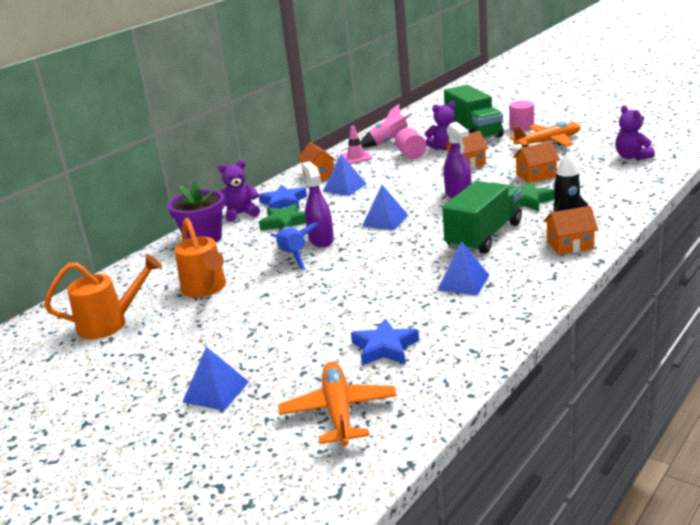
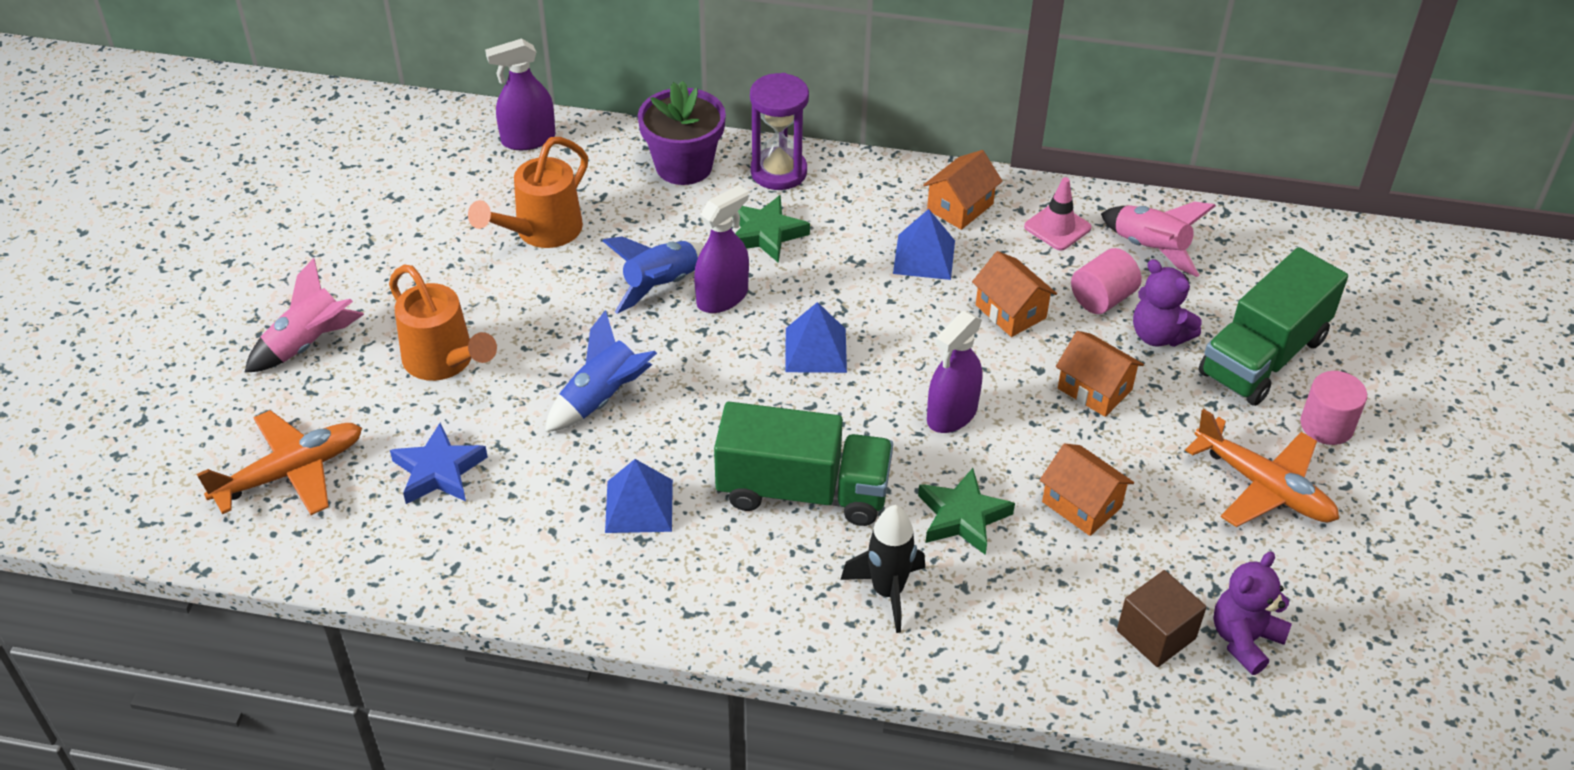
camera: 60 degrees right, 20 degrees up
orange watering can [44,254,162,339] -> orange watering can moved to [389,265,497,381]
blue pyramid [183,347,249,411] -> pink rocket [244,258,364,373]
purple teddy bear [218,160,260,222] -> purple hourglass [750,73,809,190]
blue star [259,185,307,209] -> none
orange house [544,206,598,255] -> orange house moved to [972,251,1057,337]
none -> purple spray bottle [485,38,556,150]
none -> blue rocket [545,310,657,432]
none -> brown cube [1117,570,1206,667]

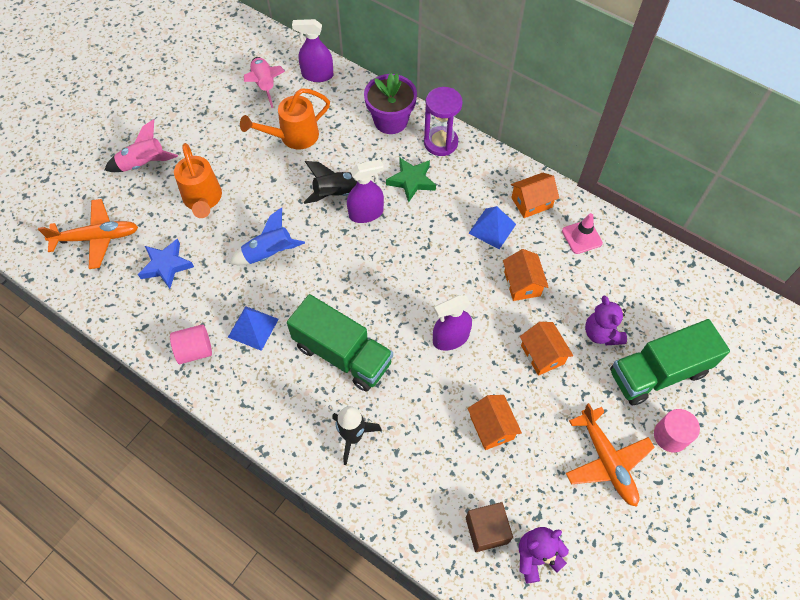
camera: 25 degrees right, 15 degrees up
blue rocket [602,236,704,314] -> black rocket [304,161,374,204]
blue pyramid [786,302,847,373] -> none
green star [918,468,1015,555] -> none
pink cylinder [1071,248,1141,314] -> pink cylinder moved to [170,325,212,364]
pink rocket [1101,202,1216,277] -> pink rocket moved to [244,57,285,108]

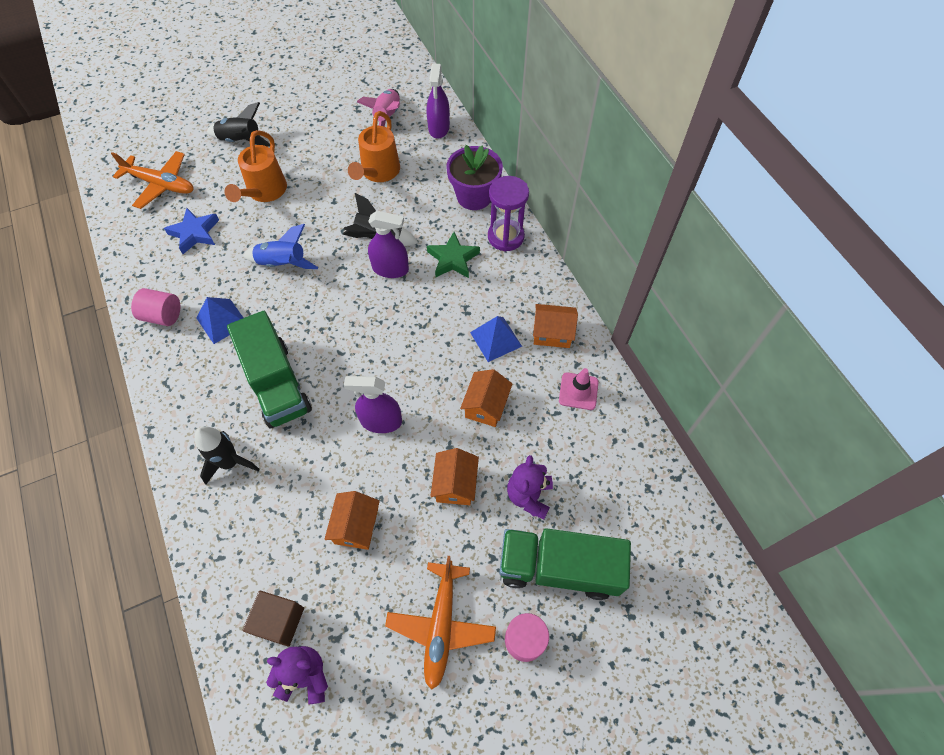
camera: 30 degrees right, 0 degrees up
pink rocket [105,119,178,172] -> black rocket [207,102,270,147]
orange watering can [240,88,330,149] -> orange watering can turned 75 degrees counterclockwise [348,111,400,182]
purple spray bottle [292,19,334,82] -> purple spray bottle turned 120 degrees counterclockwise [427,64,450,139]

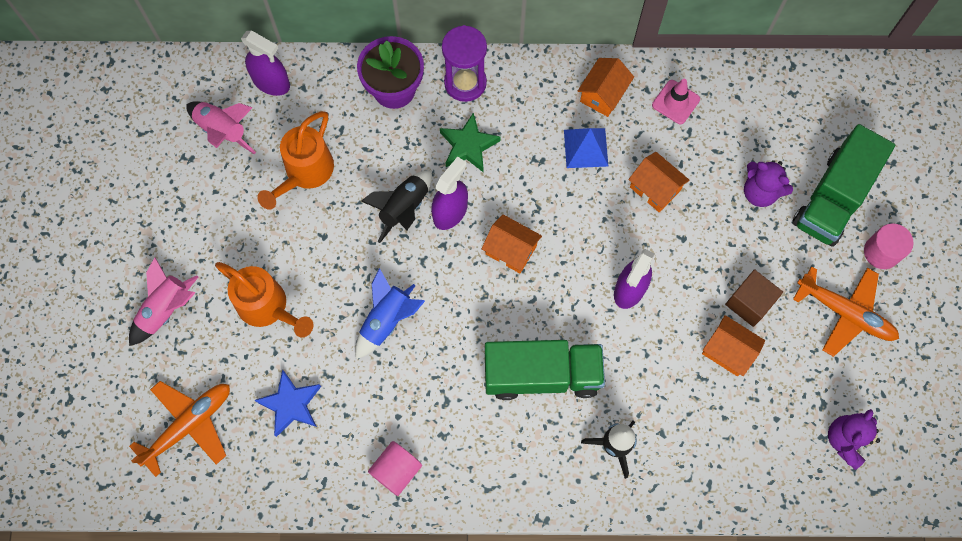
camera: 65 degrees left, 10 degrees up
blue pyramid [196,297,243,344] -> none
black rocket [207,102,270,147] -> pink rocket [129,257,199,346]
brown cube [242,591,304,647] -> brown cube moved to [725,269,783,327]
orange watering can [348,111,400,182] -> orange watering can turned 75 degrees clockwise [257,111,334,210]
orange house [430,448,479,505] -> orange house moved to [481,214,542,273]

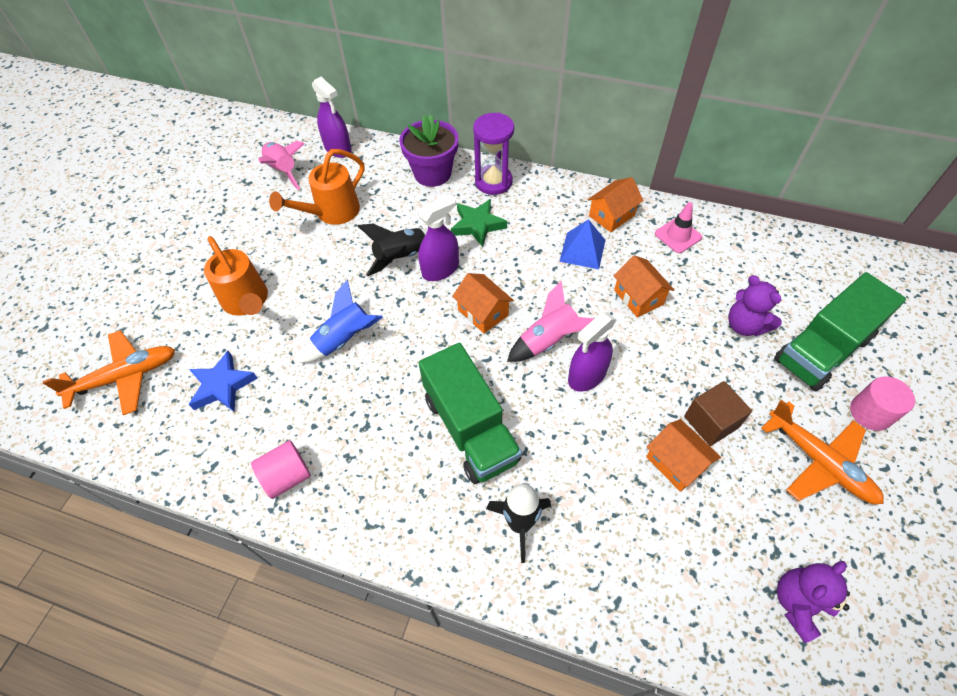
camera: 20 degrees right, 15 degrees down
pink rocket [129,257,199,346] -> pink rocket moved to [507,281,594,362]
green truck [485,340,605,400] -> green truck turned 45 degrees clockwise [419,343,522,484]

